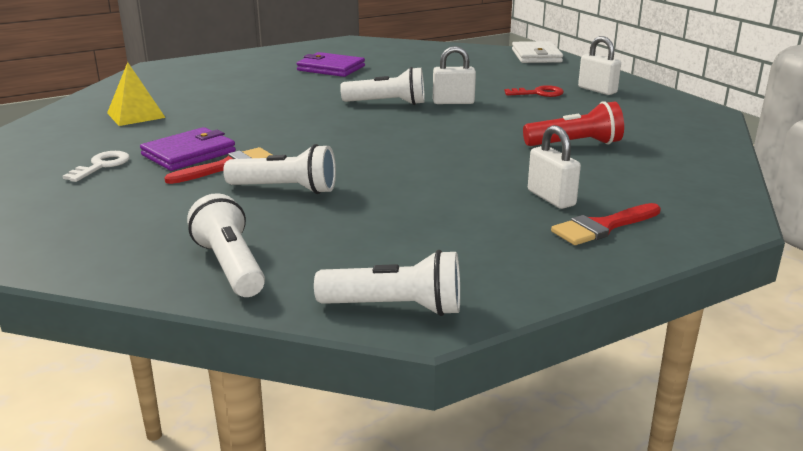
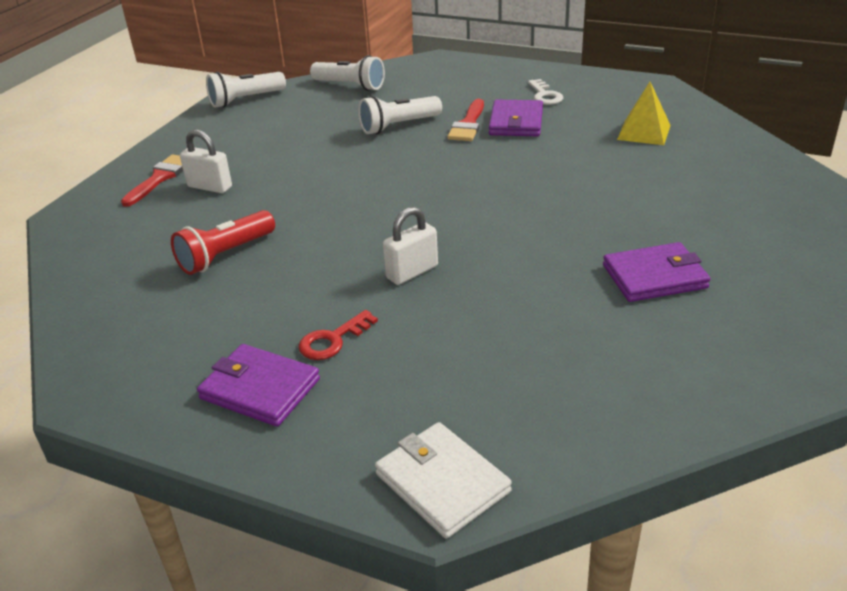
camera: 145 degrees right, 10 degrees up
white flashlight [340,67,425,105] -> none
white padlock [578,36,621,95] -> purple wallet [197,344,320,427]

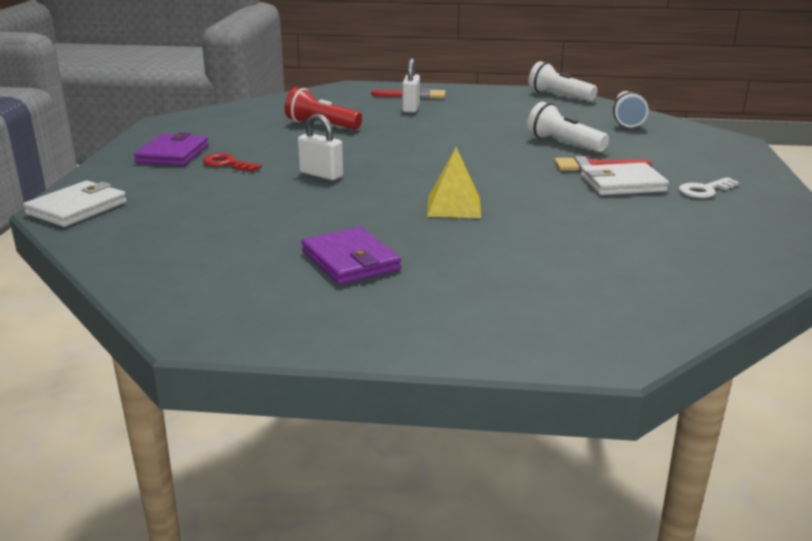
camera: 70 degrees right, 10 degrees down
purple wallet [489,100,543,136] -> white wallet [580,163,669,195]
yellow pyramid [617,82,671,145] -> yellow pyramid moved to [427,147,481,218]

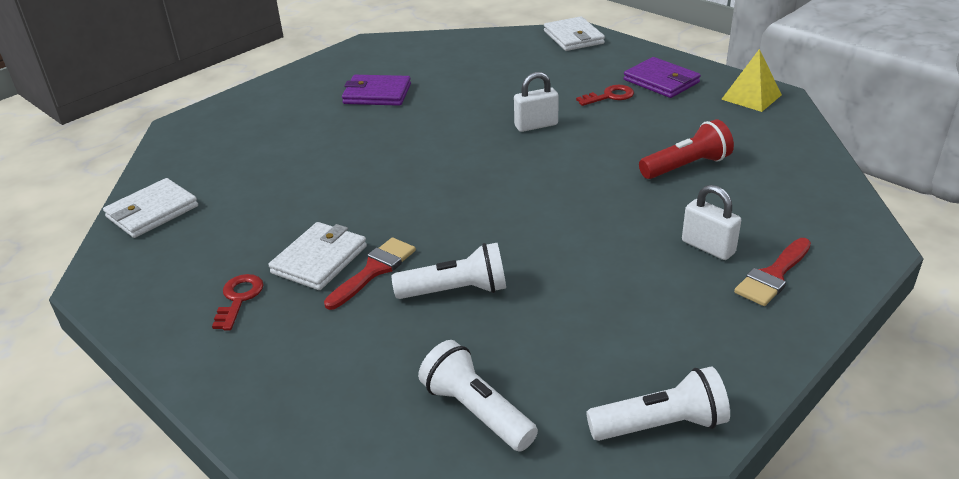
camera: 130 degrees right, 10 degrees up
yellow pyramid [427,147,481,218] -> yellow pyramid moved to [721,49,782,112]
white key [679,177,739,198] -> red key [212,274,263,330]
none -> white wallet [103,178,198,238]

